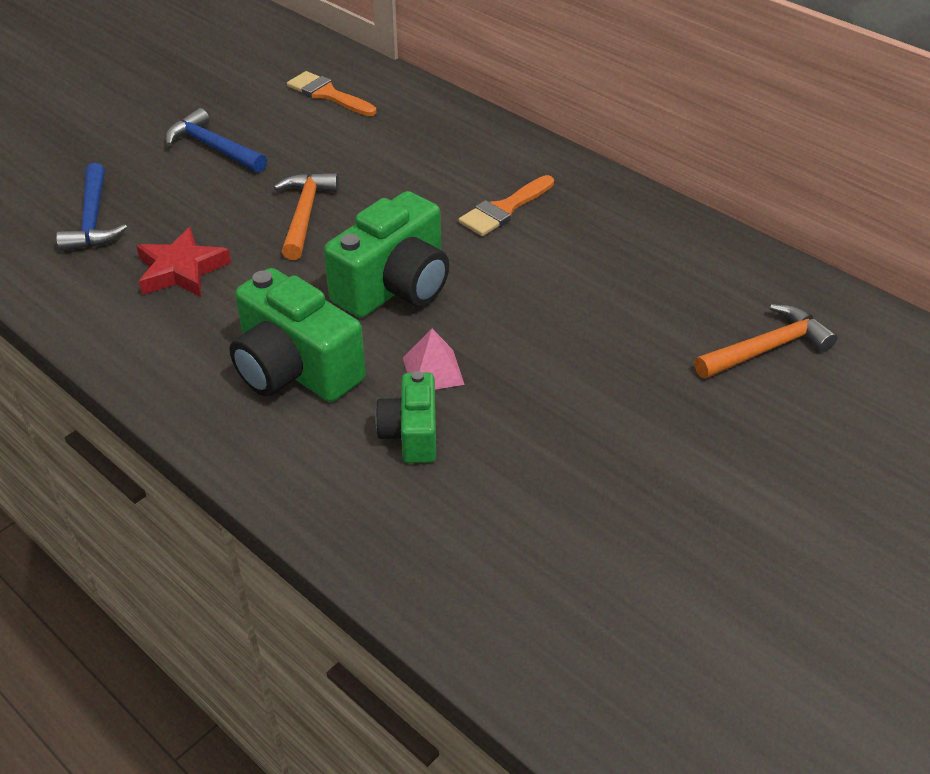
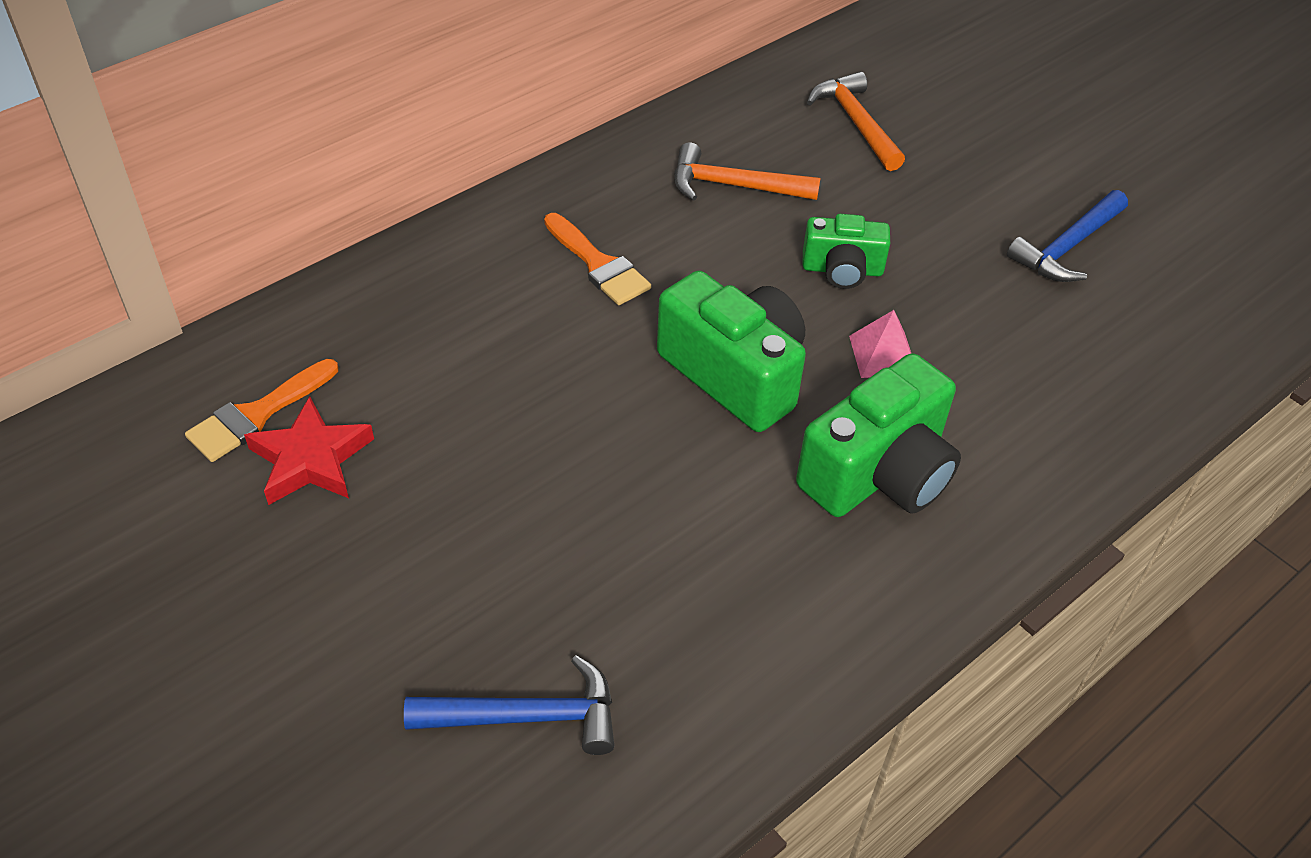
camera: 85 degrees left, 5 degrees up
red star [136,227,231,297] -> red star moved to [244,396,374,505]
blue hammer [165,108,267,173] -> blue hammer moved to [1007,190,1128,282]
orange hammer [274,173,339,260] -> orange hammer moved to [674,142,820,201]
green camera [375,371,436,463] -> green camera moved to [803,214,890,289]

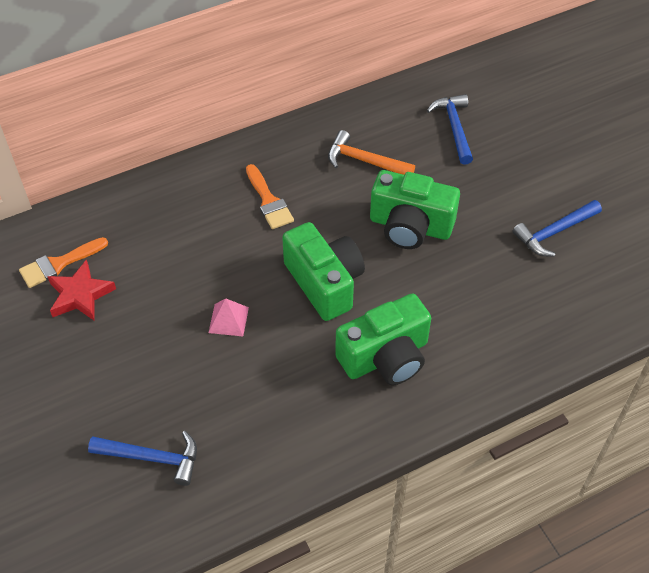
camera: 15 degrees right, 5 degrees up
green camera [803,214,890,289] -> green camera [370,170,460,249], size x1.70
orange hammer [807,71,905,171] -> blue hammer [427,94,473,165]
pink pyramid [849,310,911,378] -> pink pyramid moved to [209,298,249,336]

